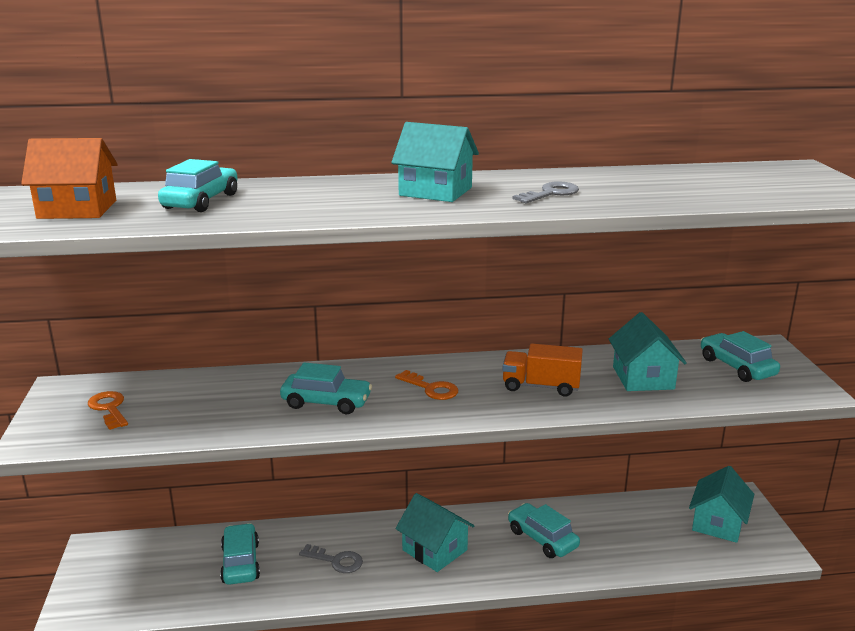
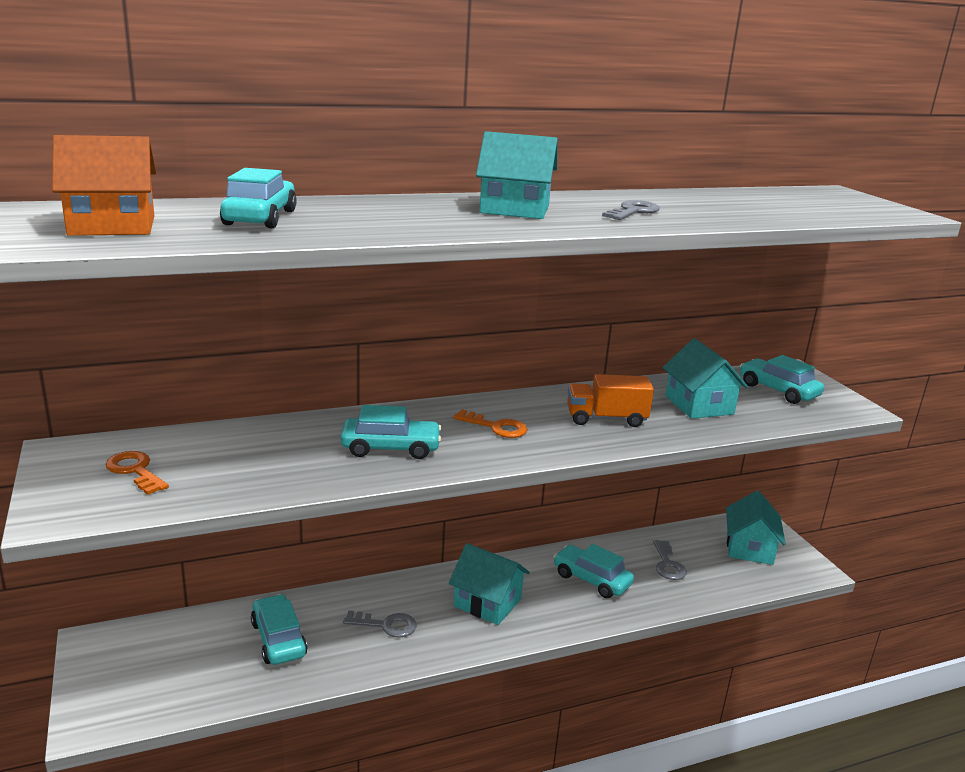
camera: 15 degrees left, 0 degrees up
none -> grey key [653,540,687,580]

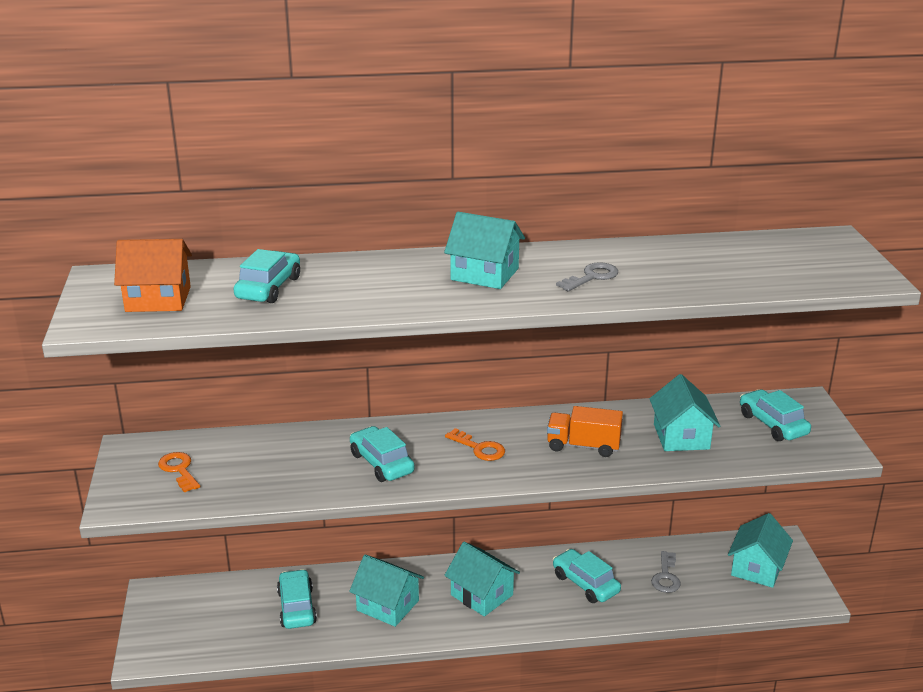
camera: 15 degrees right, 5 degrees up
turquoise car [340,405,442,459] -> turquoise car turned 135 degrees counterclockwise [350,426,415,482]
grey key [343,610,417,638] -> turquoise house [349,555,424,627]

